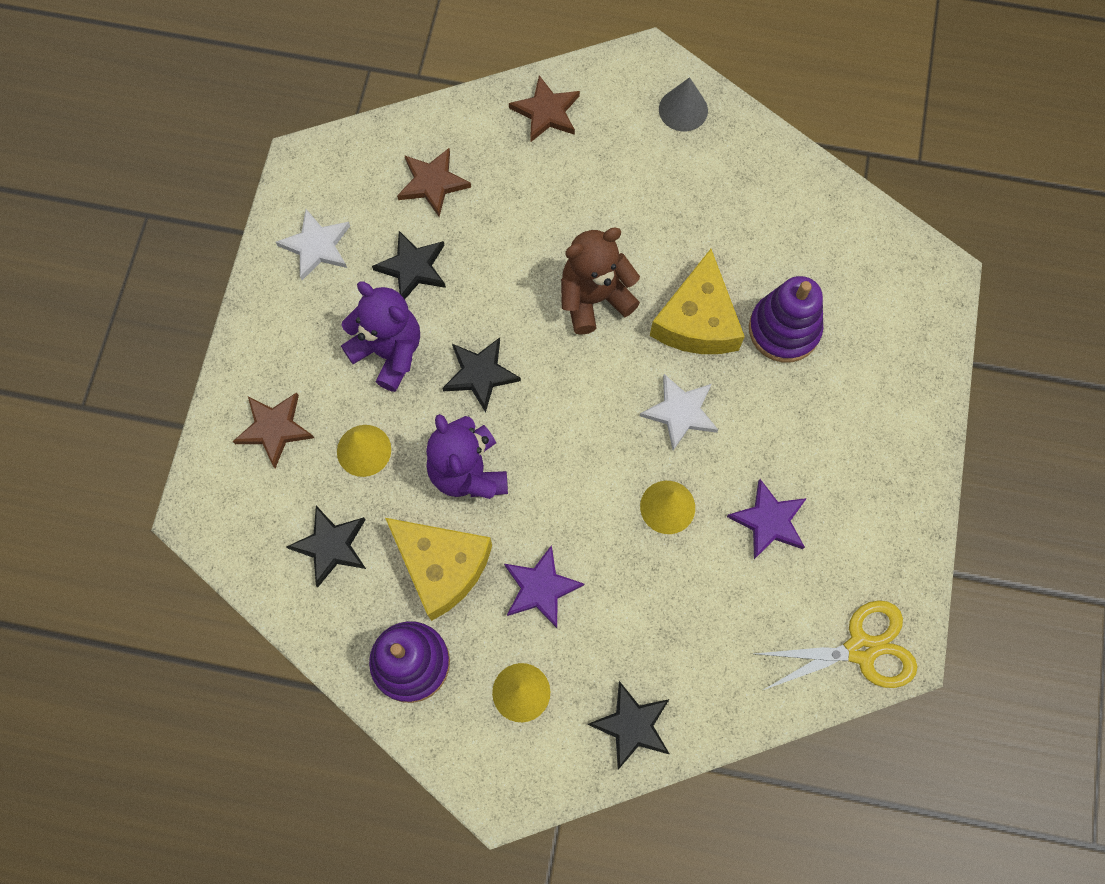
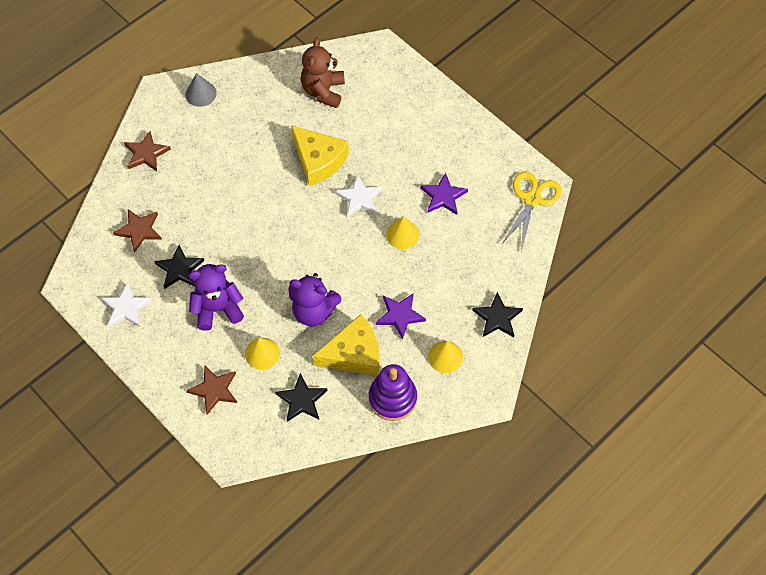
camera: 55 degrees left, 10 degrees down
black star [442,337,521,413] -> none
brown teddy bear [561,227,640,335] -> brown teddy bear moved to [301,37,345,108]
purple stacking toy [749,276,823,362] -> none

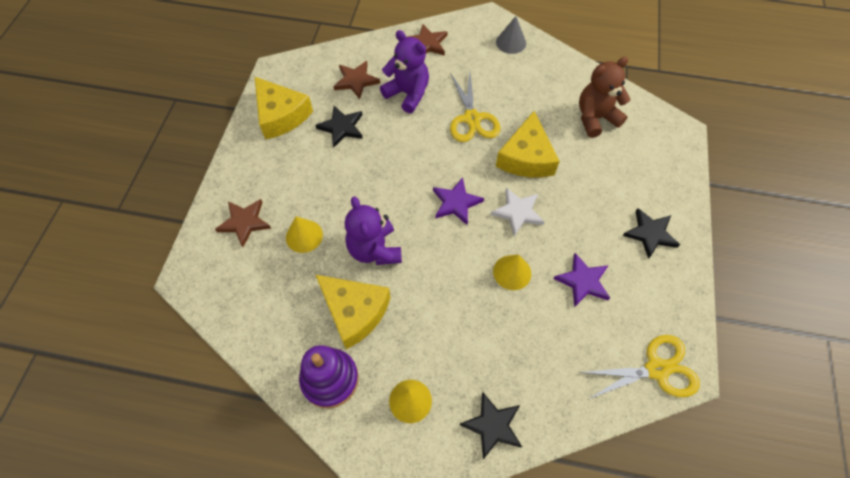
camera: 55 degrees right, 0 degrees up
white star [101,282,152,327] -> yellow cheese [255,77,313,140]
purple teddy bear [189,264,244,331] -> purple teddy bear moved to [380,30,429,113]
black star [275,373,328,422] -> black star moved to [623,208,680,259]
purple star [376,293,426,340] -> purple star moved to [433,177,484,225]
none -> yellow scissors [450,73,501,142]

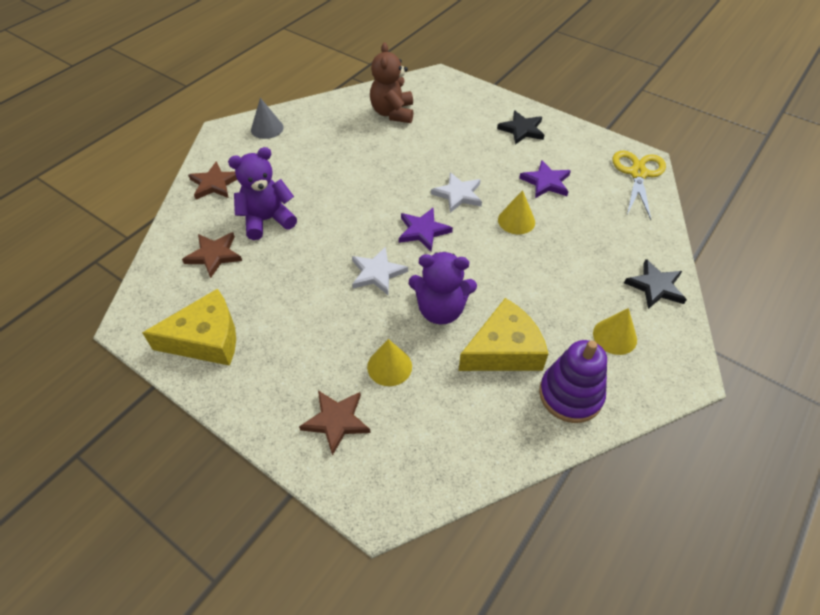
camera: 65 degrees left, 10 degrees down
black star [315,106,363,147] -> none
yellow scissors [450,73,501,142] -> none
yellow cheese [495,111,560,177] -> none
none -> white star [352,247,408,295]

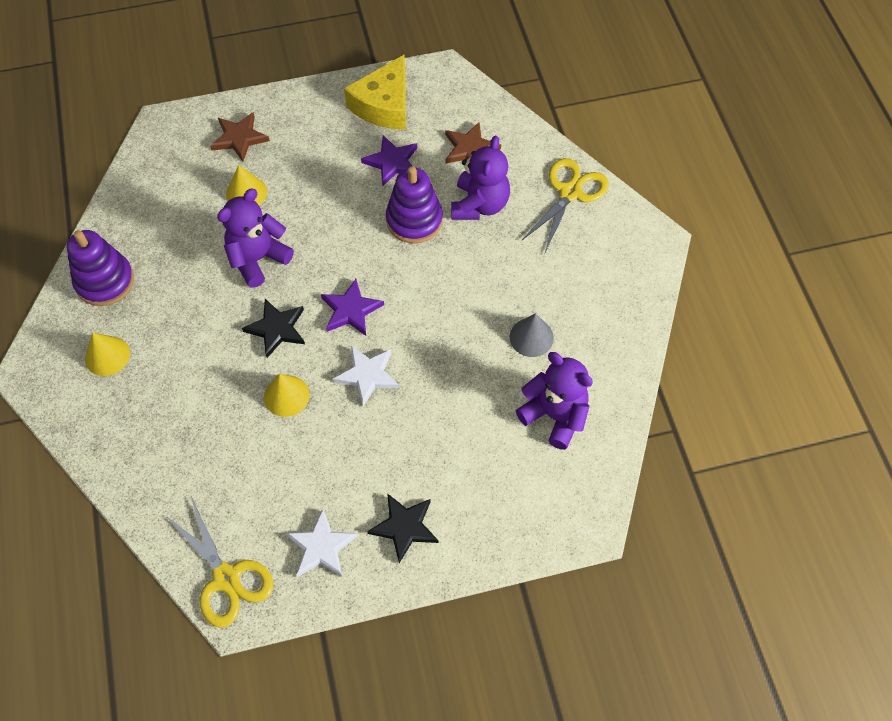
camera: 130 degrees right, 10 degrees up
brown star [188,161,237,200] -> yellow scissors [521,158,609,252]
grey cone [251,98,284,139] -> grey cone moved to [510,313,554,357]
white star [352,247,408,295] -> white star moved to [286,509,358,577]
brown teddy bear [370,43,414,123] -> purple teddy bear [516,352,593,450]
yellow cheese [458,298,548,371] -> none
purple star [519,160,571,198] -> purple star moved to [361,135,417,186]
black star [624,259,687,309] -> black star moved to [242,299,305,358]
none -> purple stacking toy [386,166,443,244]

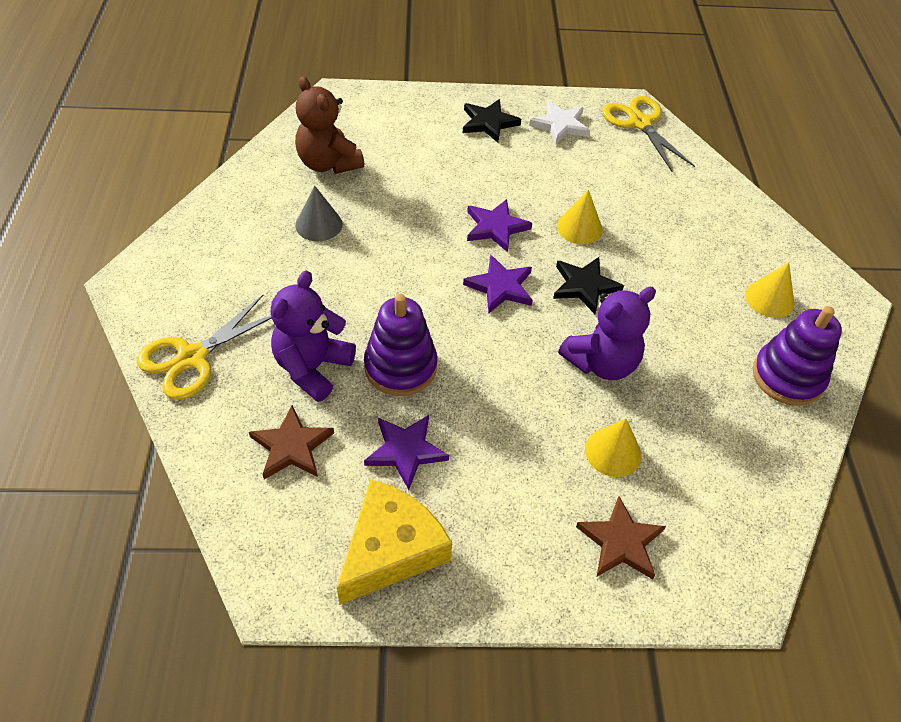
camera: 170 degrees left, 10 degrees down
white star [333,346,399,406] -> purple star [467,199,532,252]
purple teddy bear [516,352,593,450] -> brown teddy bear [295,76,364,174]

